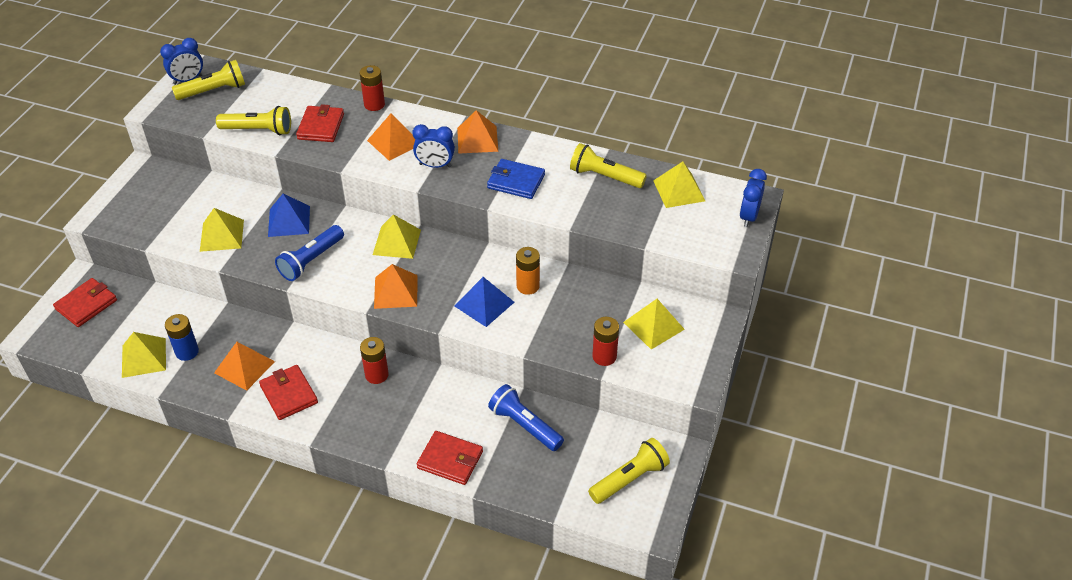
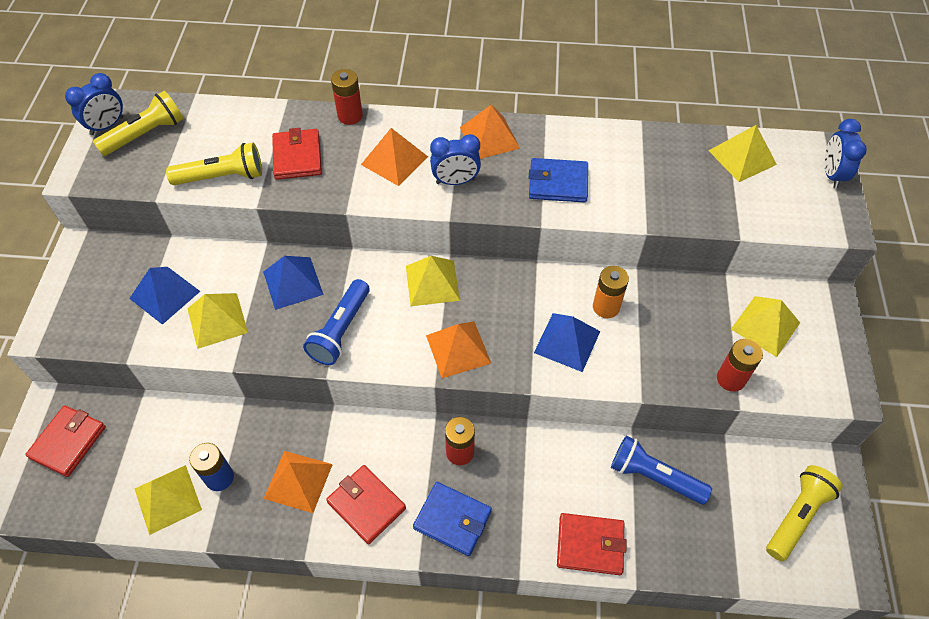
camera: 15 degrees left, 10 degrees up
yellow flashlight [570,143,647,188] -> none
none -> blue pyramid [129,267,200,325]
none -> blue wallet [413,482,492,556]

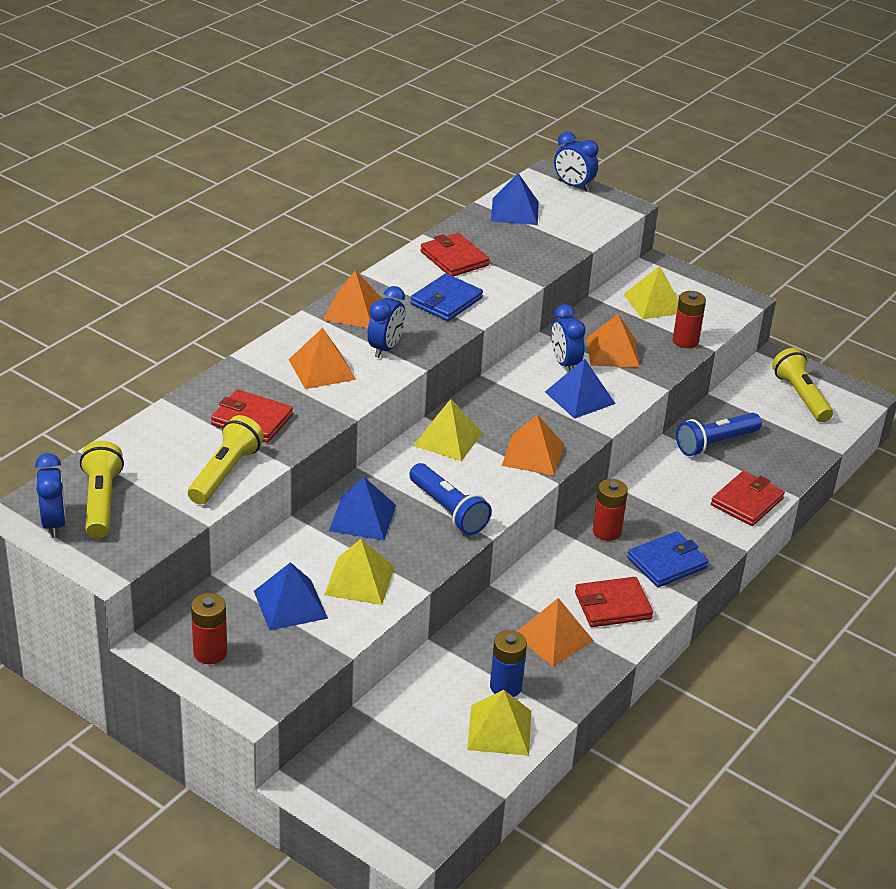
camera: 60 degrees left, 20 degrees down
red wallet [25,405,106,477] -> red wallet moved to [420,233,489,277]
red battery [331,69,363,125] -> red battery moved to [191,593,227,664]
orange battery [593,266,629,318] -> blue clock [551,304,586,371]
yellow pyramid [708,125,777,182] -> blue pyramid [491,173,539,225]
none -> orange pyramid [587,314,640,367]

